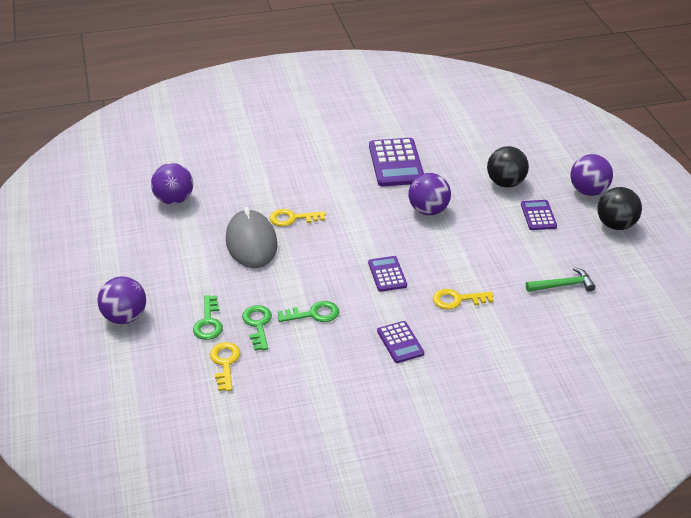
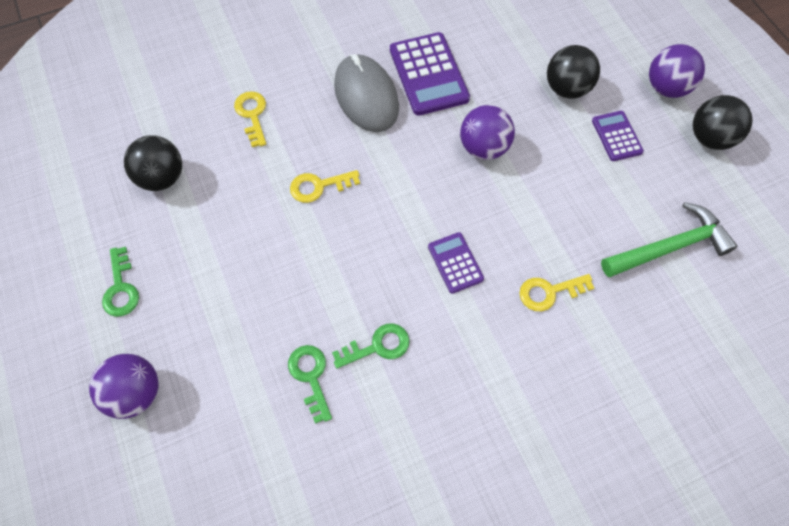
camera: 10 degrees left, 25 degrees up
purple ball [151,163,193,205] -> black ball [124,135,182,191]
green key [193,295,223,340] -> green key moved to [102,247,139,317]
yellow key [210,342,241,391] -> yellow key moved to [234,91,266,147]
grey mouse [226,207,278,268] -> grey mouse moved to [334,54,399,132]
purple calculator [377,321,424,363] -> none
green hammer [526,267,595,292] -> green hammer [601,202,737,277], size x1.60

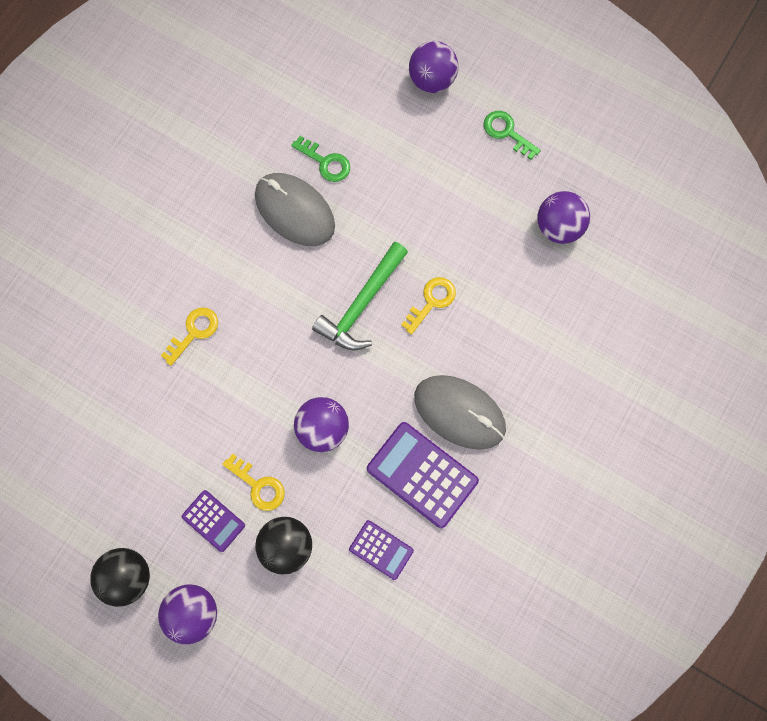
camera: 145 degrees right, 10 degrees up
black ball [124,135,182,191] -> purple ball [537,191,590,244]
yellow key [234,91,266,147] -> yellow key moved to [222,454,285,511]
green key [332,323,409,369] -> grey mouse [255,173,335,246]
purple calculator [428,232,484,294] -> purple calculator moved to [349,520,414,580]
green hammer [601,202,737,277] -> green hammer moved to [312,242,408,351]

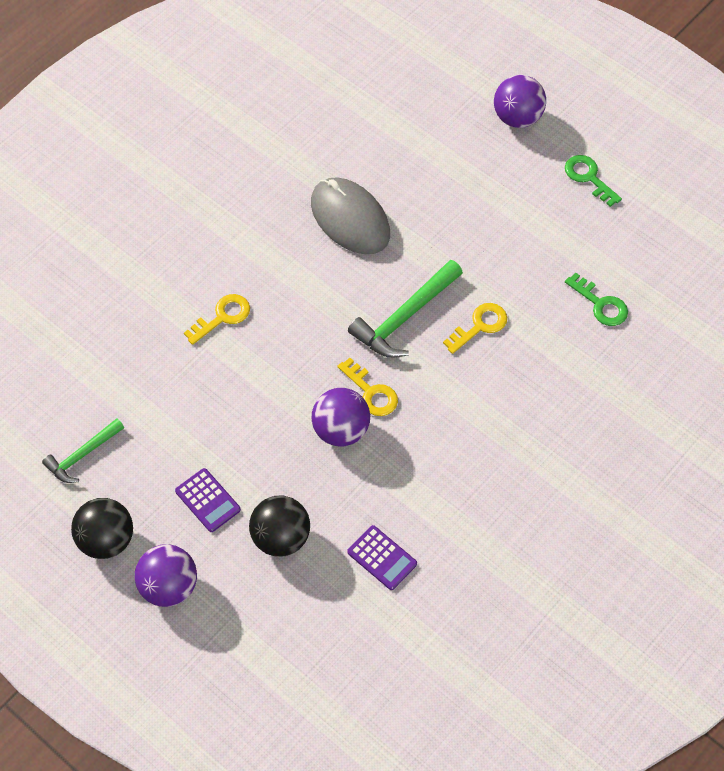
camera: 10 degrees right, 15 degrees down
yellow key [222,454,285,511] -> yellow key moved to [337,358,398,416]
green key [291,136,350,182] -> green key moved to [565,272,628,326]
purple calculator [367,422,479,528] -> none
grey mouse [414,375,506,450] -> none
purple ball [537,191,590,244] -> none
none -> green hammer [42,418,124,483]

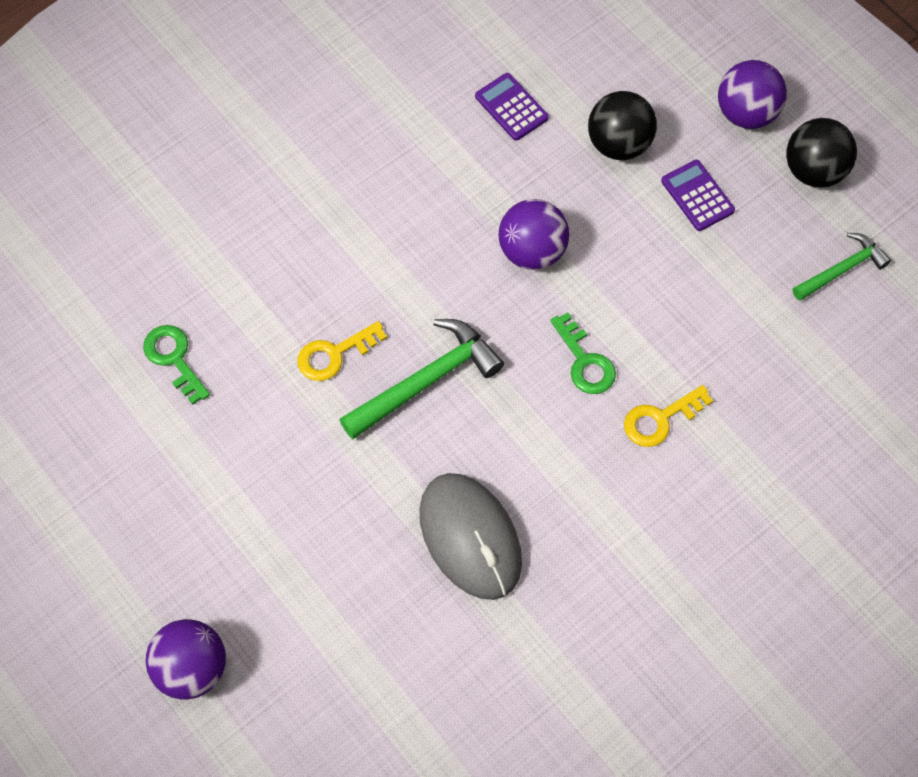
camera: 170 degrees left, 5 degrees up
yellow key [337,358,398,416] -> none
green key [565,155,622,207] -> green key moved to [550,312,616,394]

